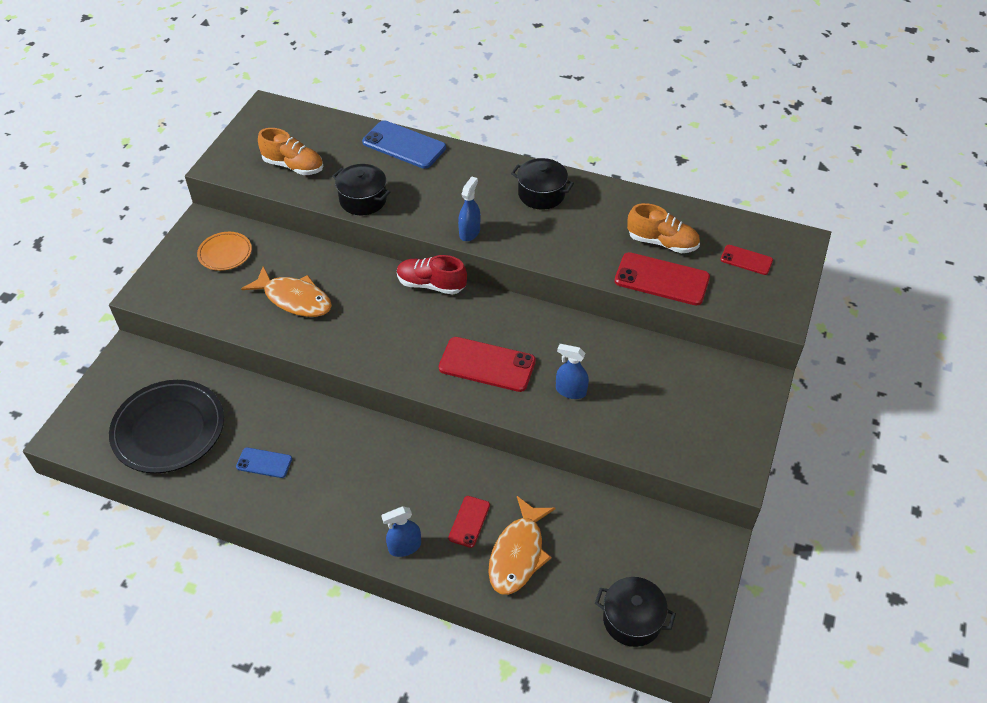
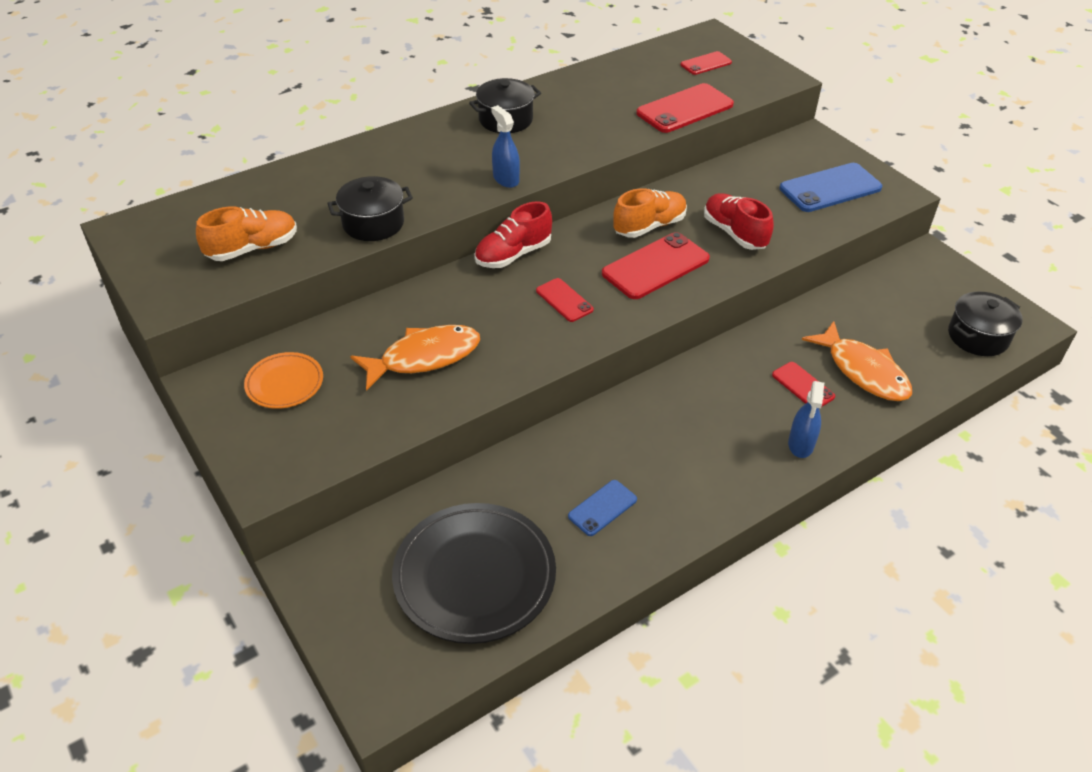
camera: 55 degrees left, 5 degrees down
blue phone [362,120,446,169] -> blue phone moved to [779,163,882,212]
blue spray bottle [556,344,589,399] -> red shoe [704,193,774,250]
orange shoe [627,203,700,253] -> orange shoe moved to [613,188,687,238]
none -> red phone [536,278,594,322]

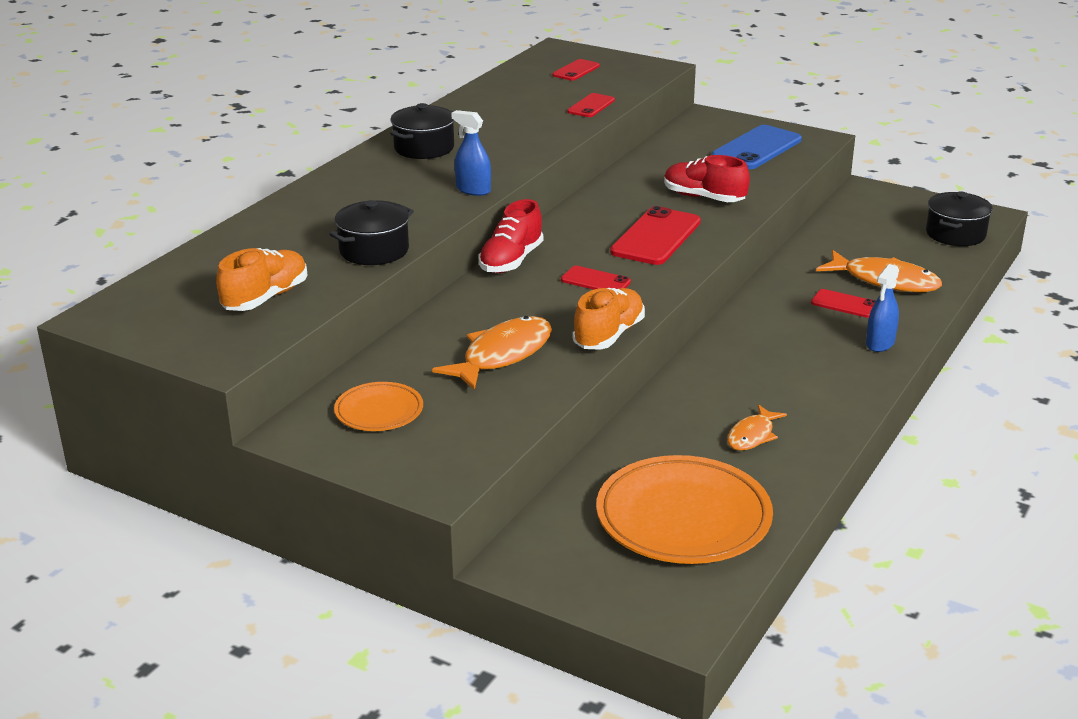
camera: 25 degrees left, 15 degrees down
black plate [392,503,556,644] -> orange plate [596,455,773,564]
blue phone [568,480,637,536] -> orange fish [727,405,787,451]
orange shoe [613,188,687,238] -> orange shoe moved to [573,288,645,350]
red phone [636,83,734,133] -> red phone [567,93,615,117], size x0.55
blue spray bottle [788,381,824,458] -> blue spray bottle turned 45 degrees clockwise [866,264,899,352]

